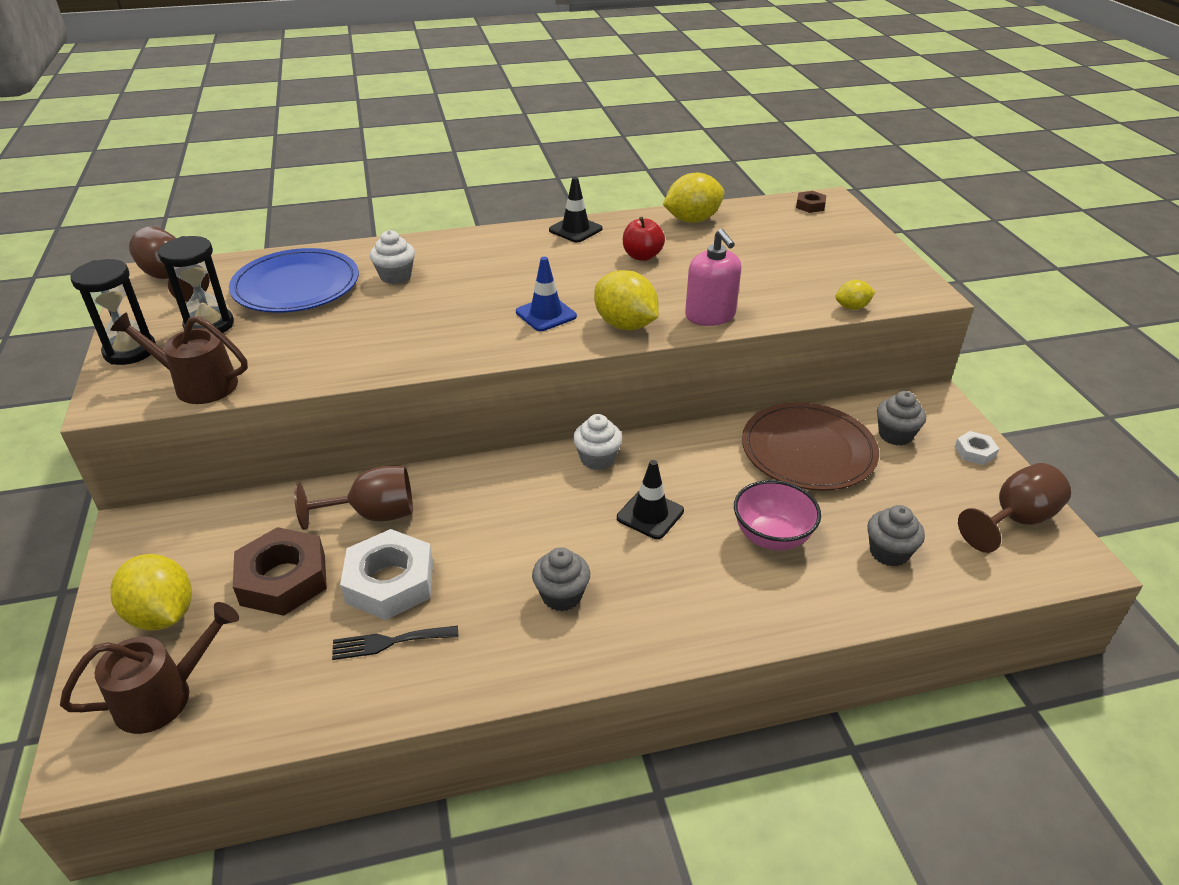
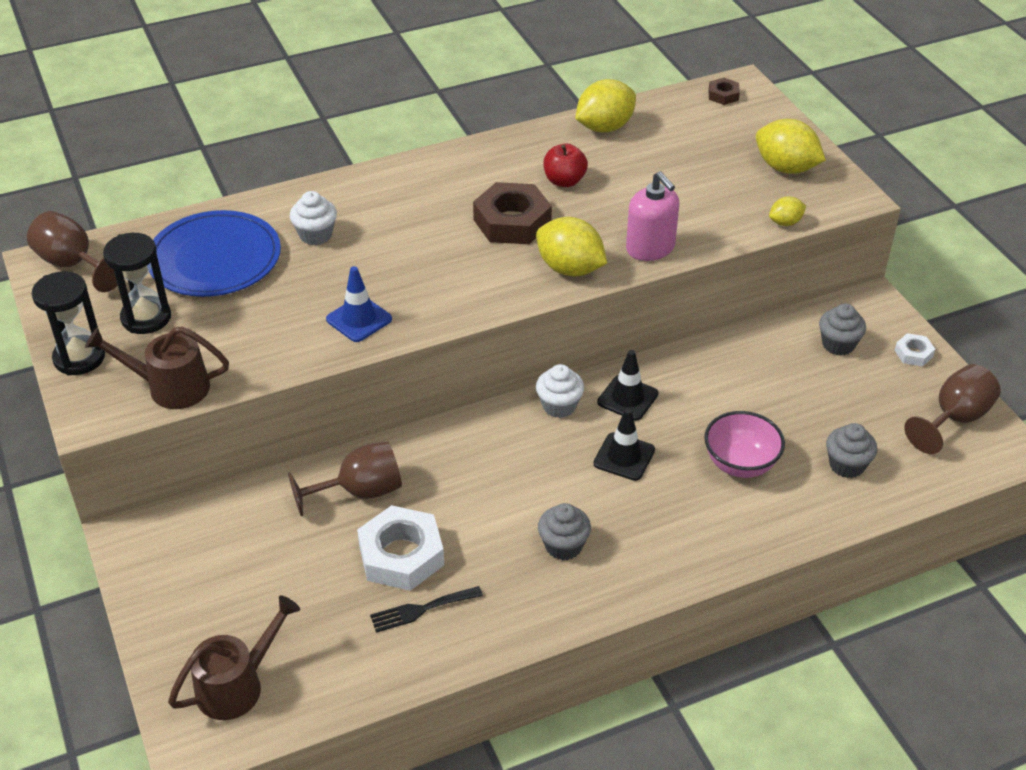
camera: 10 degrees left, 5 degrees up
yellow lemon [110,554,192,630] -> yellow lemon moved to [756,119,826,174]
brown nut [233,527,327,616] -> brown nut moved to [473,182,552,244]
blue traffic cone [516,257,577,331] -> blue traffic cone moved to [326,266,392,342]
black traffic cone [549,177,602,243] -> black traffic cone moved to [597,350,658,421]
brown plate [742,402,879,491] -> none

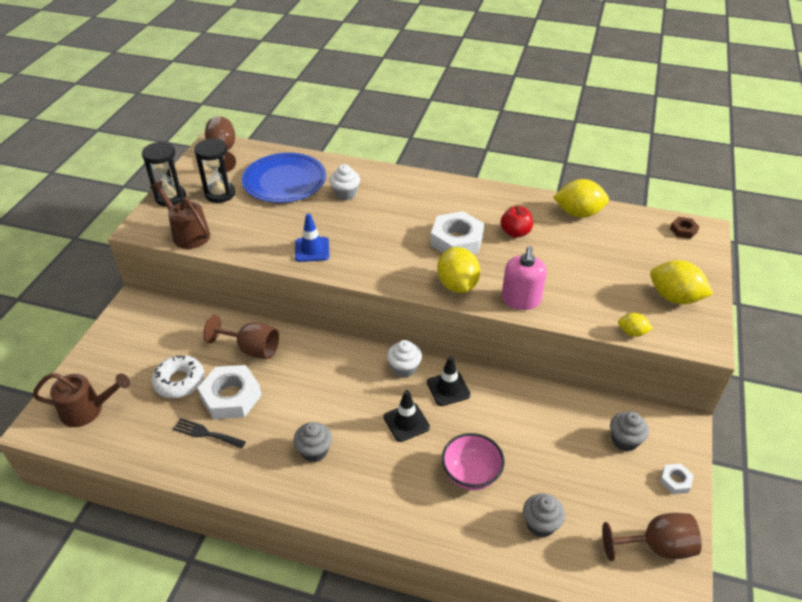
camera: 40 degrees right, 0 degrees up
brown nut [473,182,552,244] -> white nut [430,211,484,254]
yellow lemon [756,119,826,174] -> yellow lemon turned 45 degrees counterclockwise [650,260,713,304]
none -> white donut [152,355,204,398]

